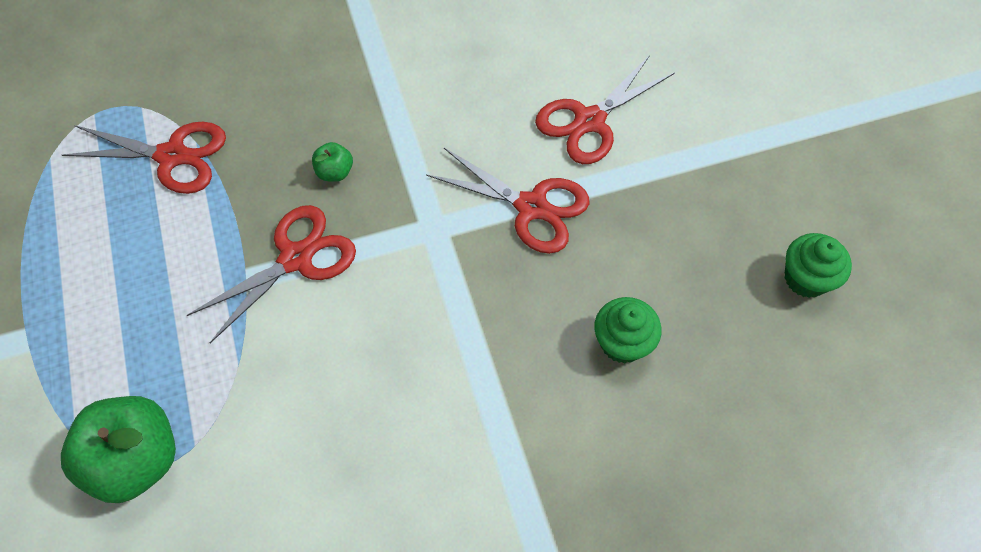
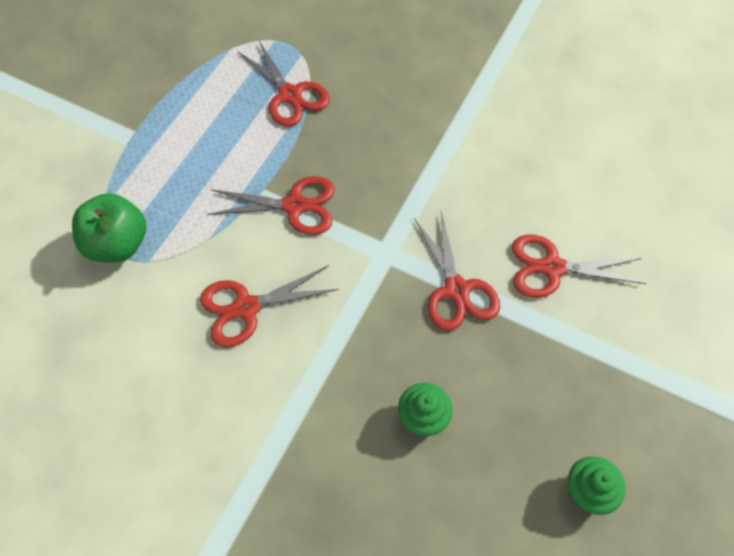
camera: 45 degrees right, 0 degrees up
green apple [312,142,353,182] -> none
none -> red scissors [200,265,339,347]

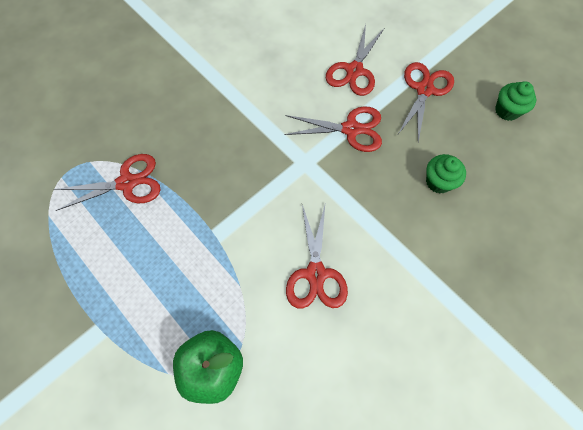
camera: 70 degrees left, 5 degrees up
red scissors [207,176,334,235] -> red scissors moved to [398,62,454,142]

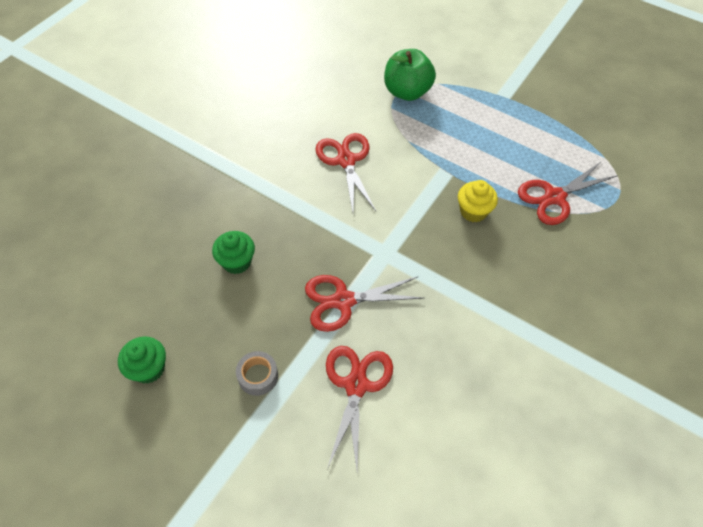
camera: 165 degrees right, 10 degrees down
red scissors [398,62,454,142] -> grey tape [236,351,278,396]
none -> yellow cupcake [458,180,498,222]

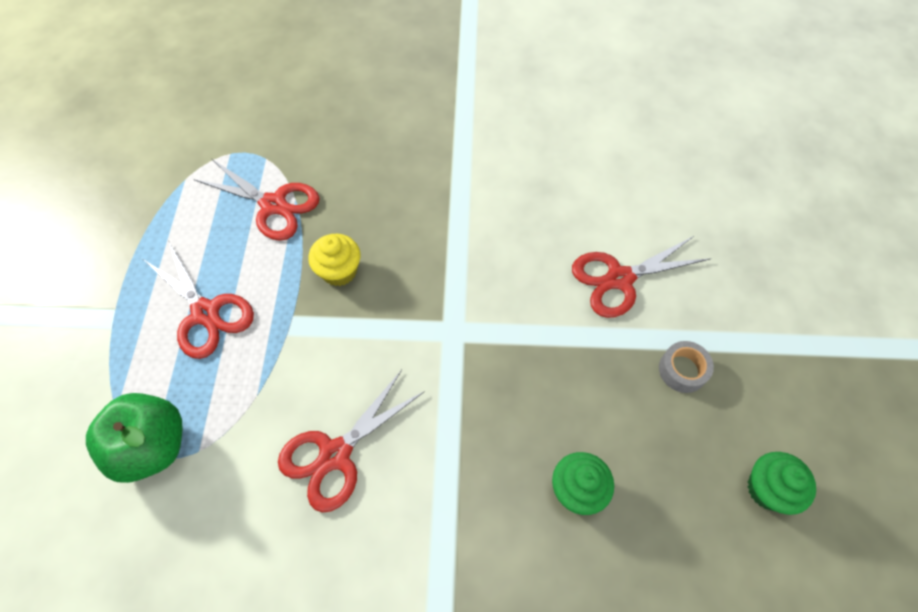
camera: 120 degrees left, 5 degrees up
red scissors [305,275,424,332] -> red scissors moved to [143,242,254,359]

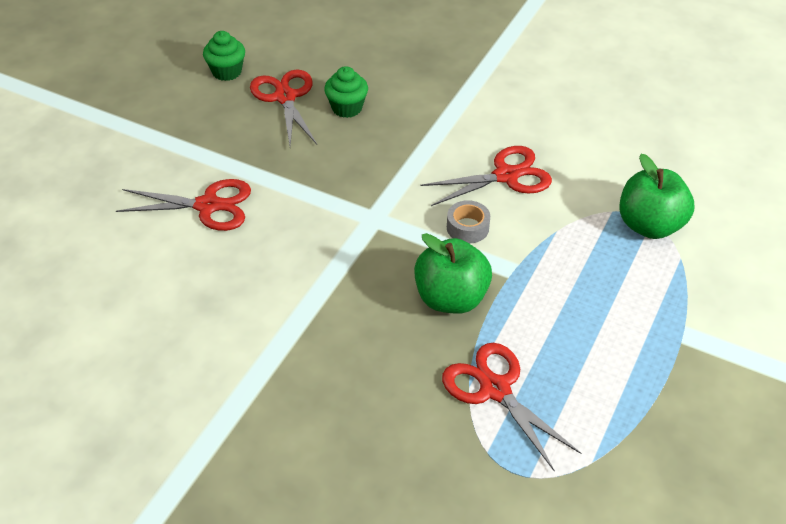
camera: 155 degrees left, 15 degrees down
red scissors [143,242,254,359] -> red scissors moved to [250,70,317,146]
yellow cupcake [308,234,360,286] -> green apple [414,233,492,314]
grey tape [659,341,714,393] -> grey tape moved to [447,200,490,243]

